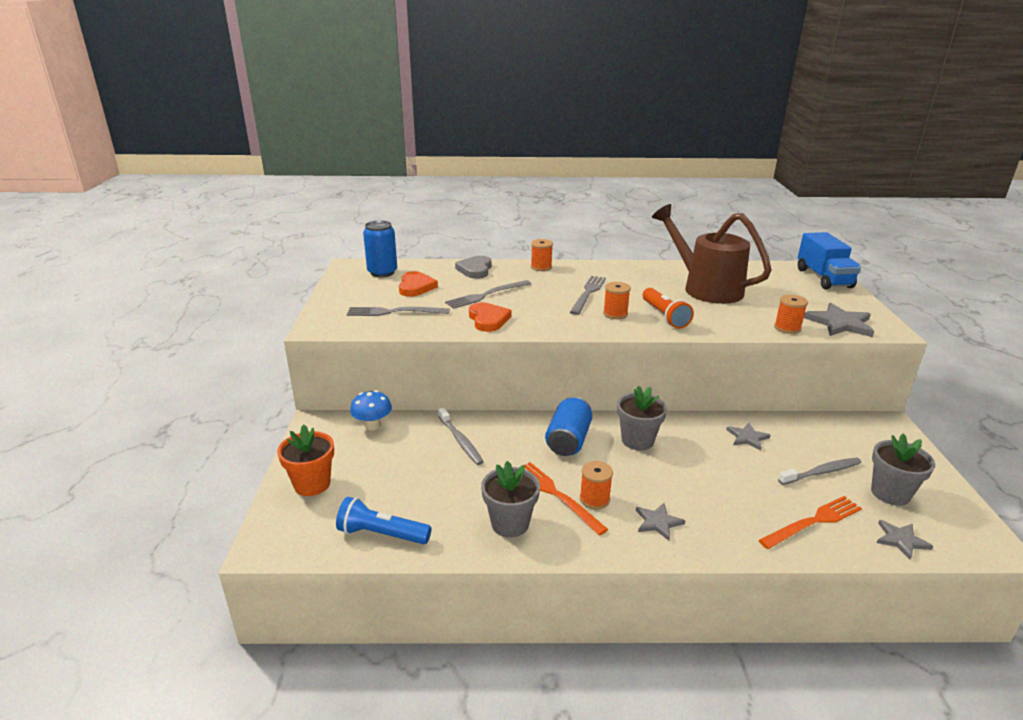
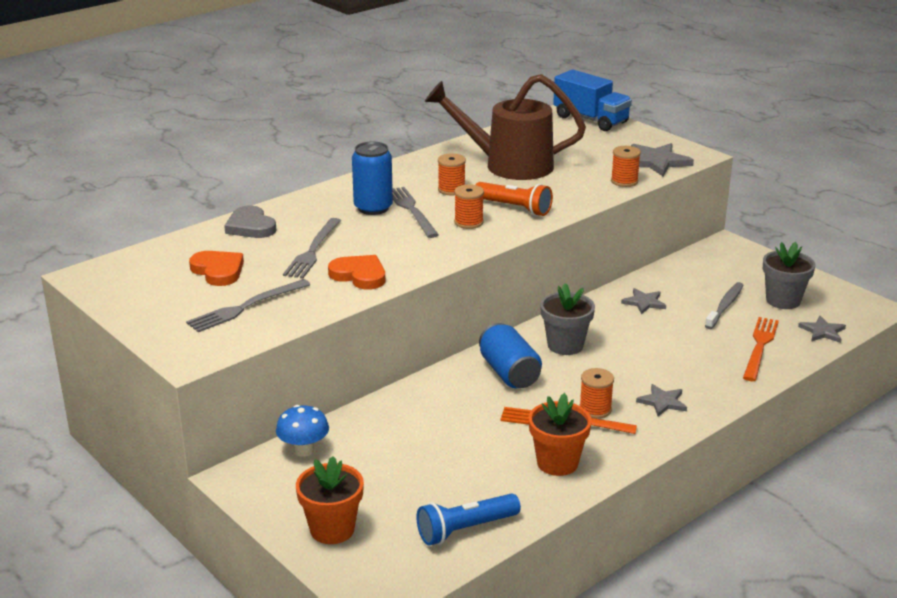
camera: 40 degrees left, 0 degrees up
blue can [363,220,397,277] -> blue can moved to [352,141,393,215]
grey toothbrush [438,408,484,465] -> none
grey flower pot [481,461,540,538] -> orange flower pot [529,393,592,476]
orange spool [531,239,553,271] -> orange spool moved to [438,154,466,195]

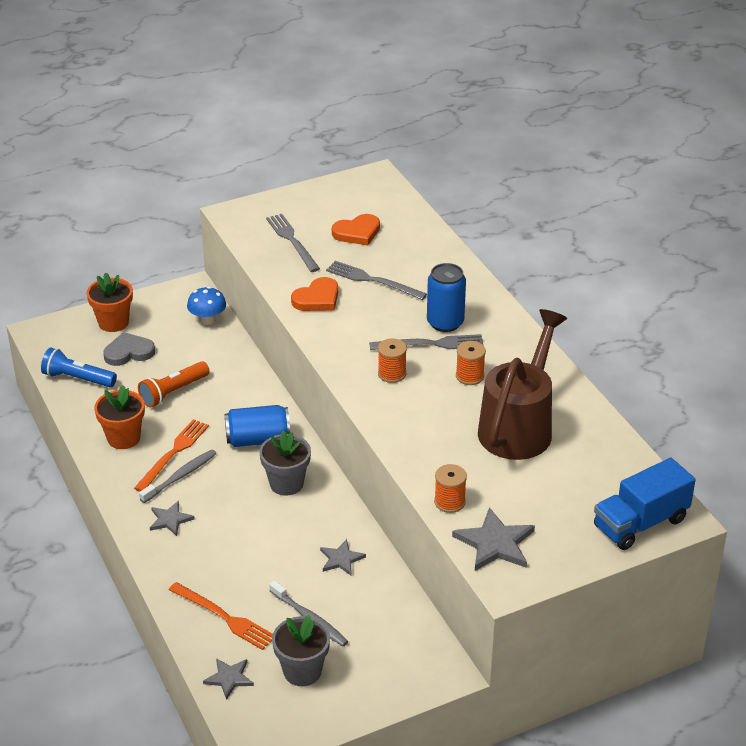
camera: 105 degrees right, 10 degrees up
grey heart [224,206,276,238] -> grey heart moved to [103,332,155,366]
blue flashlight [416,494,521,546] -> blue flashlight turned 60 degrees counterclockwise [41,348,117,387]
orange flashlight [475,182,553,216] -> orange flashlight moved to [138,361,210,408]
orange spool [579,368,614,419] -> grey toothbrush [139,450,216,503]

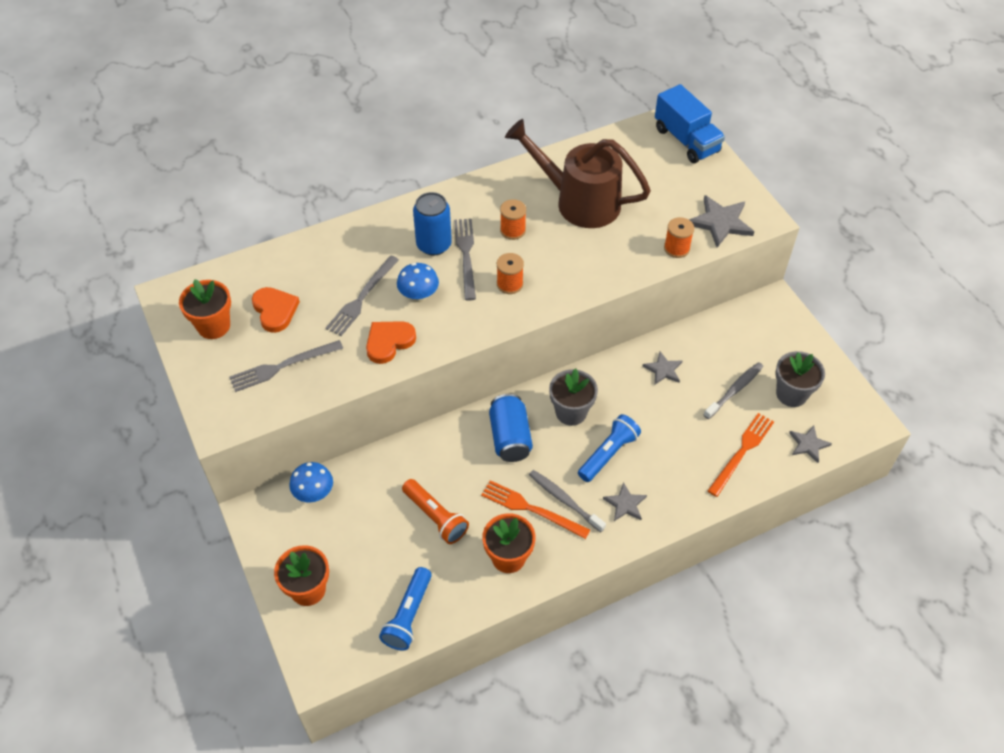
camera: 90 degrees left, 15 degrees up
grey heart [103,332,155,366] -> none
orange heart [291,277,338,311] -> orange heart turned 90 degrees counterclockwise [366,321,416,364]
none -> orange flower pot [179,279,231,339]
none -> blue mushroom [397,263,439,302]
none -> blue flashlight [578,414,641,482]

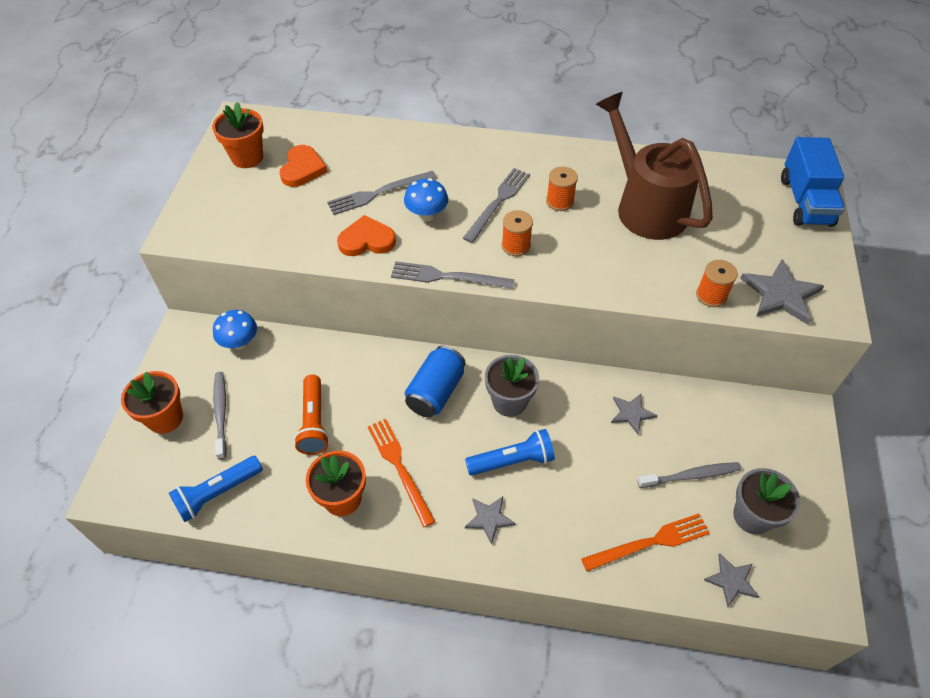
camera: 35 degrees right, 0 degrees up
grey fork [229,340,343,392] -> grey fork moved to [391,261,515,289]
blue can [413,192,452,255] -> none
grey toothbrush [529,470,606,532] -> grey toothbrush moved to [213,372,227,460]

